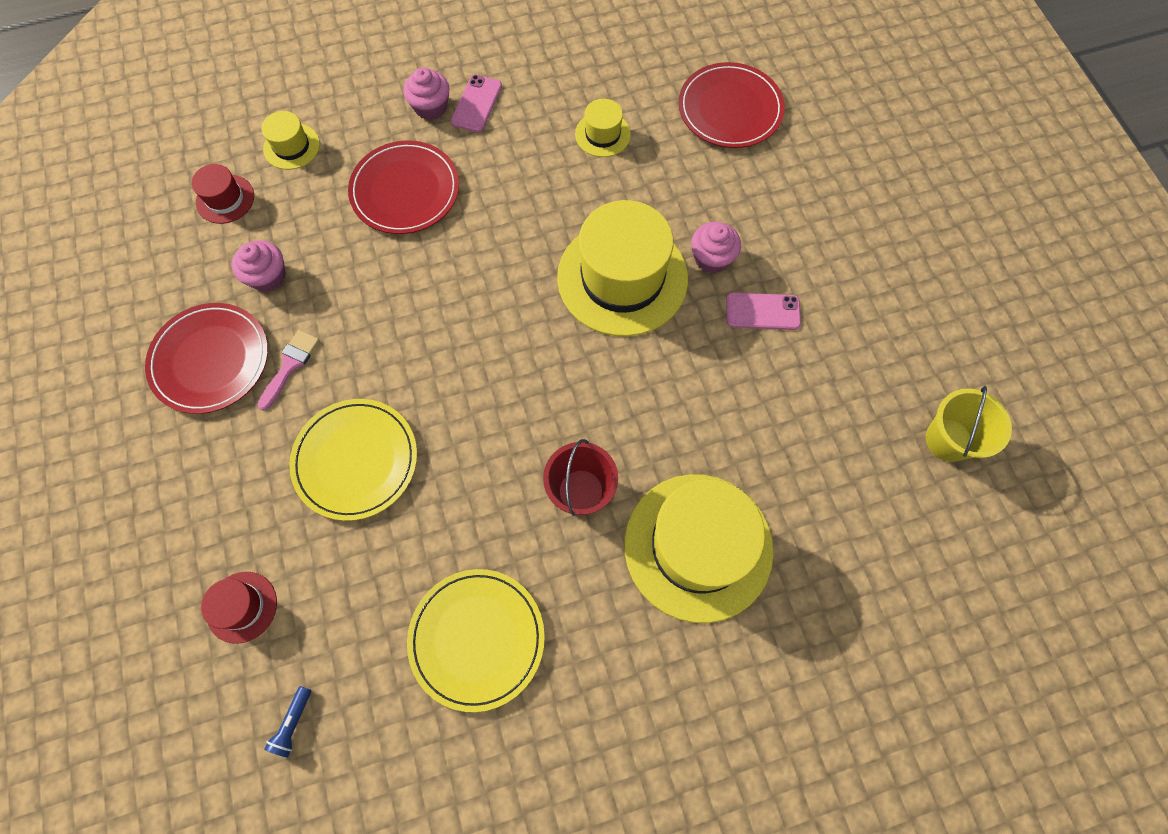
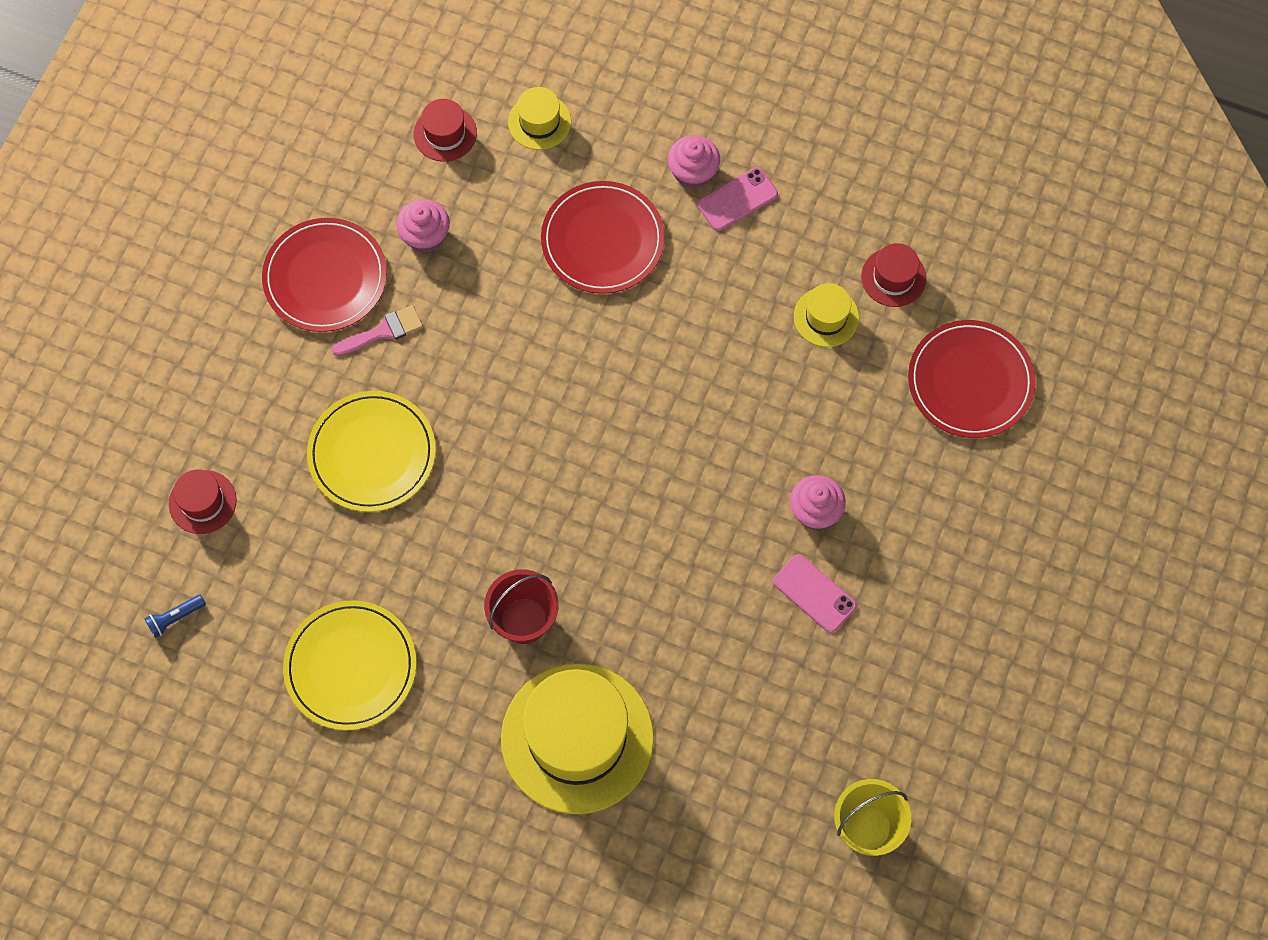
camera: 40 degrees right, 0 degrees up
yellow hat [557,200,688,337] -> none
none -> red hat [861,243,926,307]

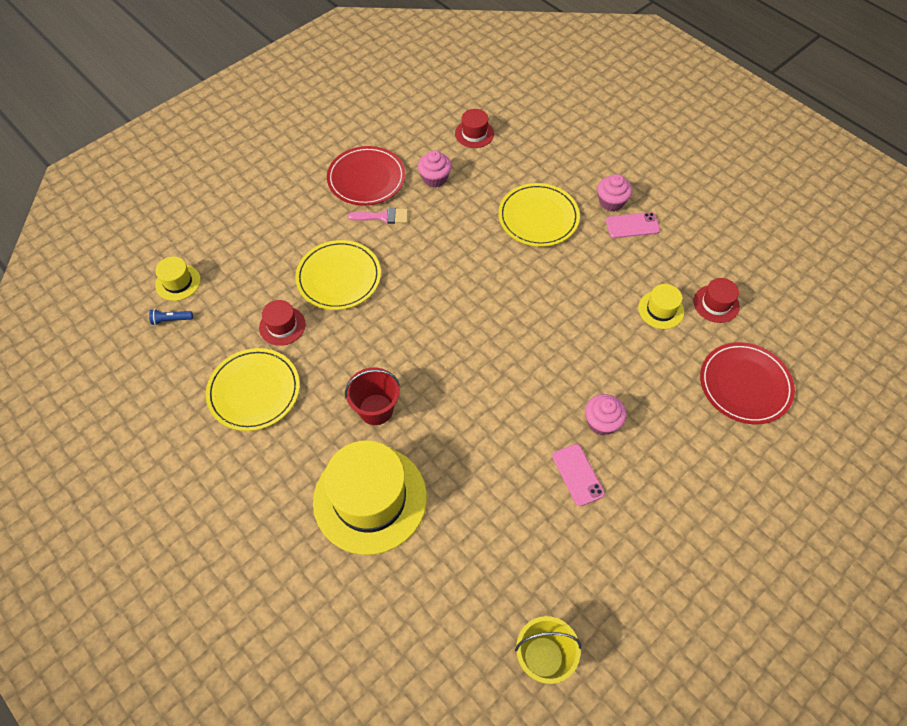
camera: 25 degrees right, 10 degrees down
red hat [169,469,237,534] -> red hat moved to [259,300,305,346]
yellow hat [508,87,571,150] -> yellow hat moved to [155,257,201,301]
red plate [541,181,665,294] -> yellow plate [498,183,580,247]

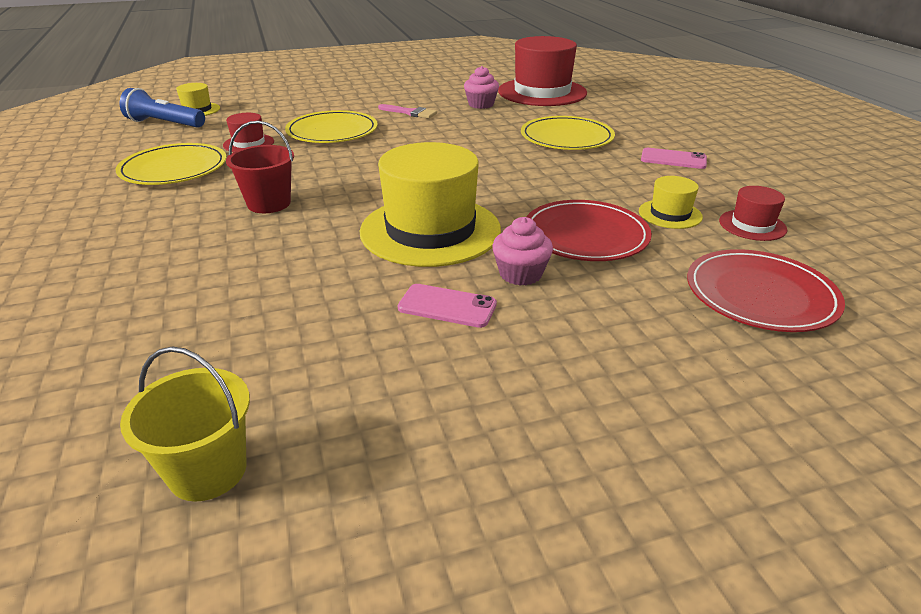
camera: 25 degrees right, 25 degrees down
blue flashlight [149,309,193,325] -> blue flashlight [120,88,205,128], size x2.02
yellow hat [313,440,427,555] -> yellow hat moved to [360,142,501,267]
red plate [327,146,406,206] -> red plate moved to [526,200,652,261]
red hat [455,109,494,148] -> red hat [498,36,587,106], size x2.18
pink phone [552,444,605,506] -> pink phone turned 75 degrees counterclockwise [398,284,497,328]
pink cupcake [597,174,632,211] -> none

